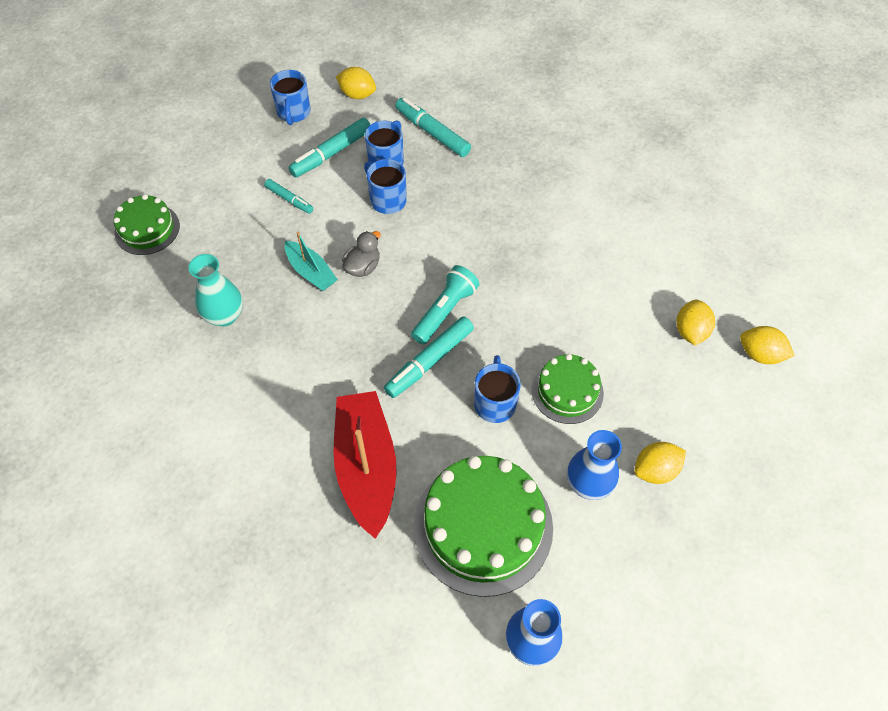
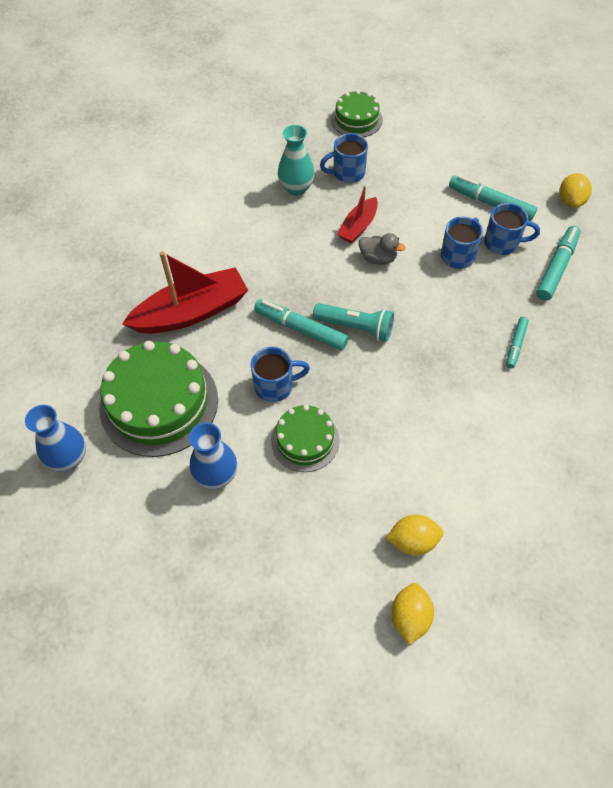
camera: 75 degrees right, 0 degrees up
turquoise marker [264,179,313,214] -> turquoise marker moved to [506,317,529,369]
blue mug [270,70,311,125] -> blue mug moved to [320,133,368,183]
turquoise boat [285,232,338,291] -> red boat [337,185,378,243]
yellow lemon [634,442,686,484] -> none

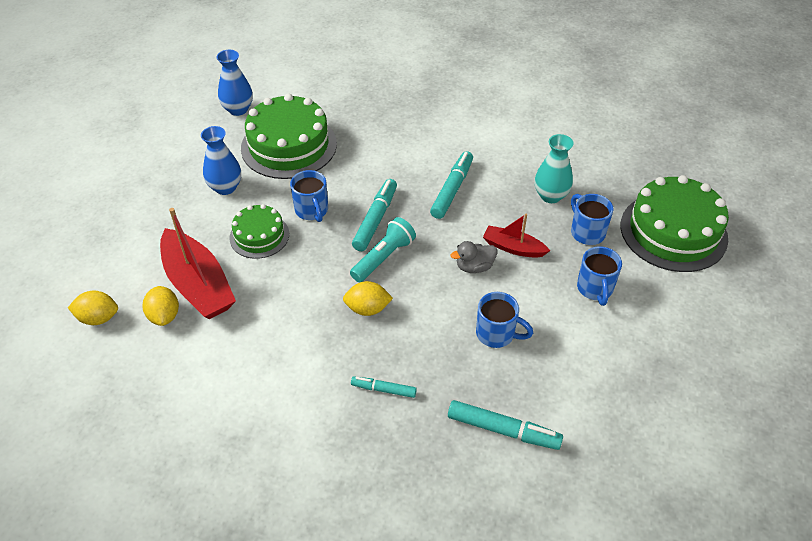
camera: 80 degrees right, 10 degrees down
red boat [122,251,248,334] -> red boat moved to [160,208,236,319]
turquoise flashlight [313,303,394,342] -> turquoise flashlight turned 150 degrees counterclockwise [350,217,416,282]
green cake [331,90,383,137] -> green cake [620,175,729,272], size x1.78
grey duck [359,233,406,265] -> grey duck turned 60 degrees clockwise [451,241,497,273]
turquoise marker [449,175,537,221] -> turquoise marker moved to [430,151,473,219]
blue mug [484,203,540,255] -> blue mug moved to [577,246,622,306]
yellow lemon [560,173,592,208] -> yellow lemon moved to [343,281,393,316]

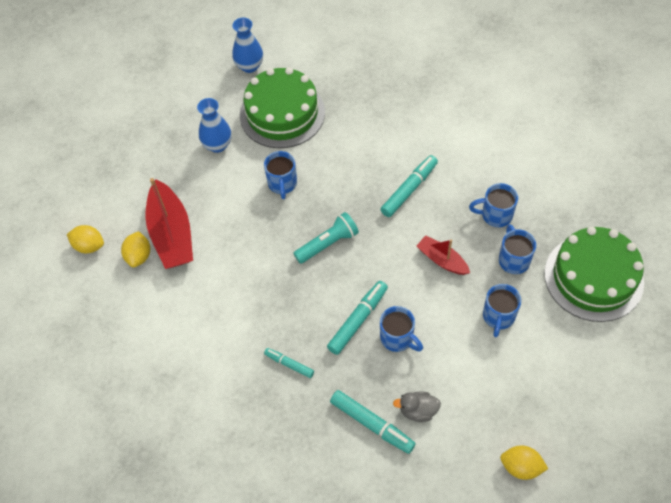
camera: 20 degrees right, 10 degrees up
green cake [229,204,289,259] -> none
yellow lemon [343,281,393,316] -> yellow lemon moved to [500,446,548,480]
turquoise marker [352,179,397,251] -> turquoise marker moved to [327,281,388,355]
grey duck [451,241,497,273] -> grey duck moved to [393,391,441,422]
turquoise vase [534,134,574,203] -> blue mug [469,183,518,227]

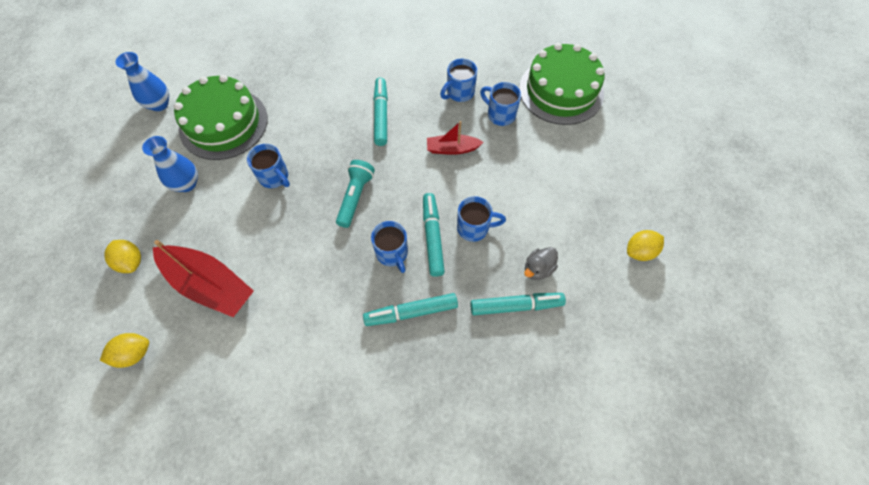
camera: 45 degrees left, 5 degrees up
yellow lemon [121,231,150,267] -> yellow lemon moved to [105,240,141,273]
turquoise marker [264,348,314,378] -> turquoise marker [363,293,458,326], size x1.68
blue mug [483,284,521,337] -> blue mug moved to [371,221,408,273]

